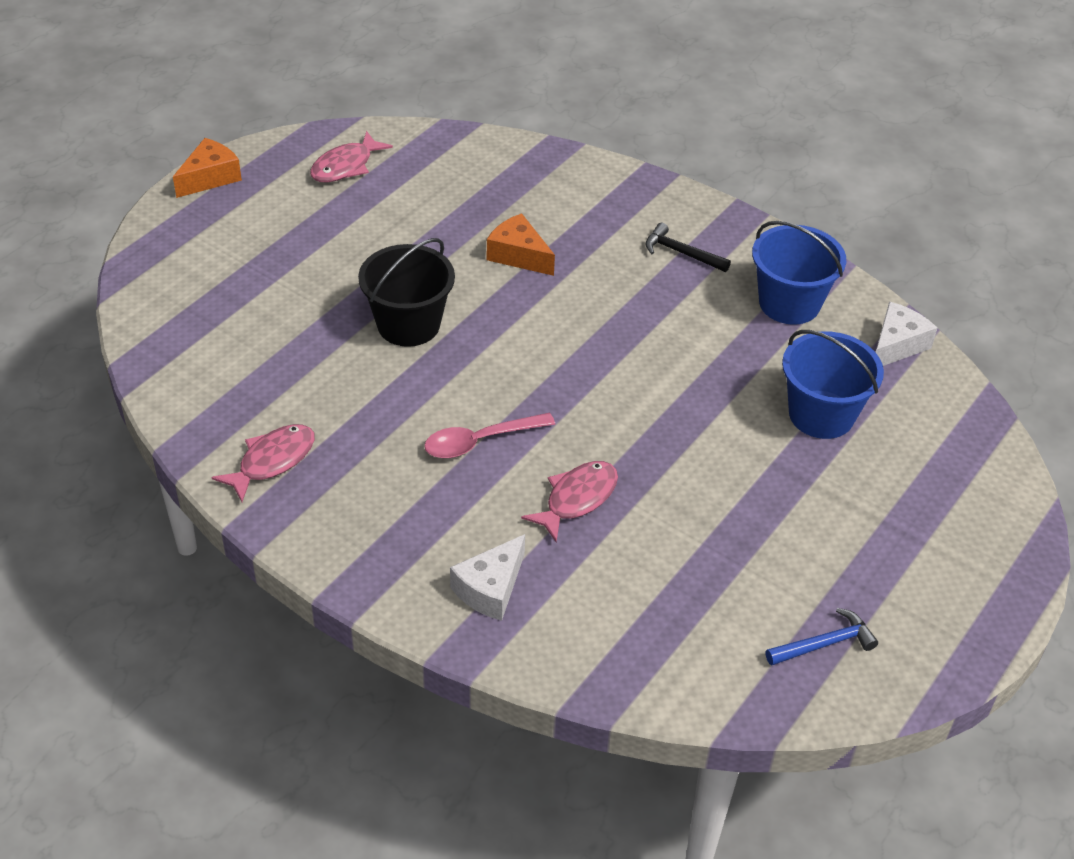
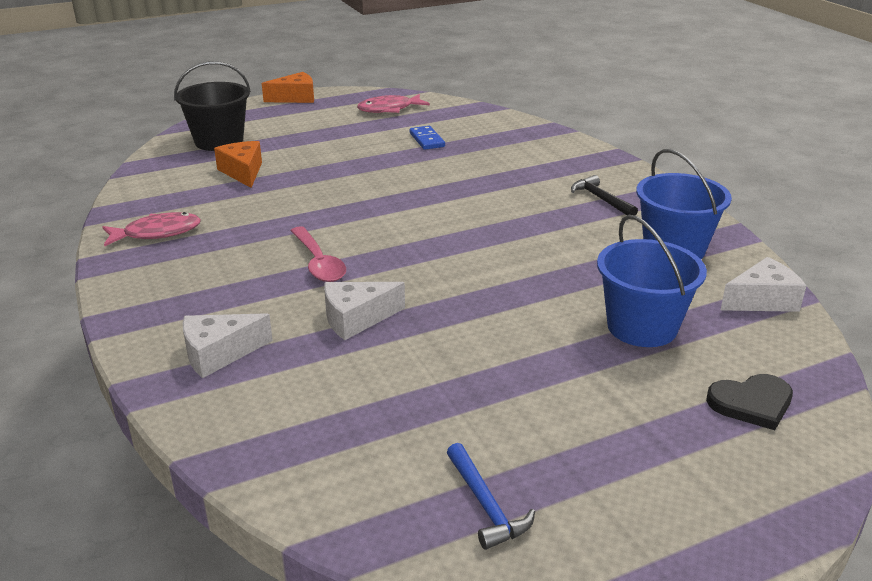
camera: 30 degrees right, 15 degrees down
black bucket [358,238,455,347] -> black bucket moved to [174,61,251,151]
pink spoon [424,413,555,458] -> pink spoon turned 120 degrees counterclockwise [290,226,346,282]
orange cheese [487,213,555,276] -> orange cheese moved to [214,141,262,188]
pink fish [521,461,618,542] -> white cheese [324,282,405,340]
blue hammer [766,608,878,666] -> blue hammer turned 60 degrees clockwise [447,443,535,550]
none -> blue domino [409,126,445,150]
none -> black heart [706,374,793,430]

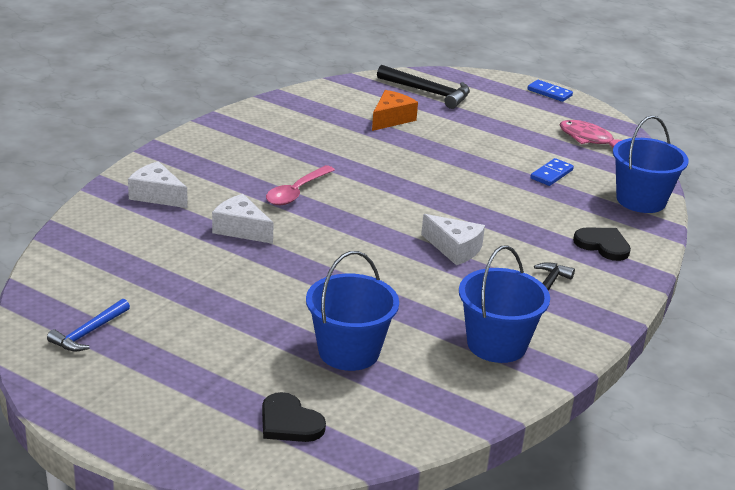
camera: 55 degrees right, 0 degrees up
pink fish [102,212,201,247] -> none
black bucket [174,61,251,151] -> black hammer [377,65,470,109]
orange cheese [262,72,314,103] -> blue domino [527,80,573,102]
white cheese [721,257,806,312] -> white cheese moved to [421,214,485,265]
none -> black heart [573,228,631,261]
none -> blue bucket [613,115,689,213]

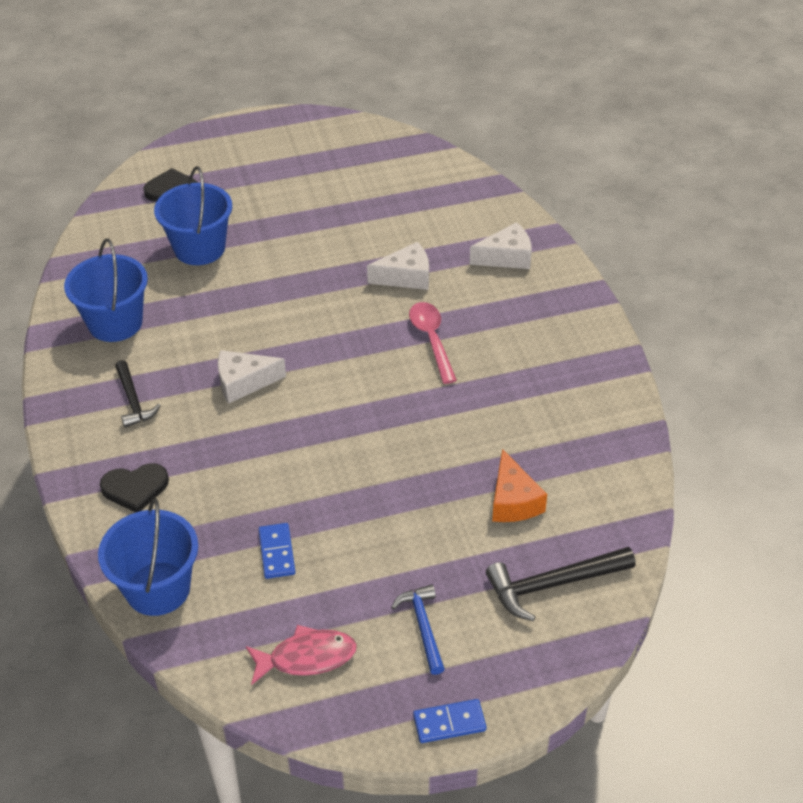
camera: 135 degrees right, 15 degrees up
blue hammer [47,299,130,352] -> blue hammer moved to [391,584,445,675]

